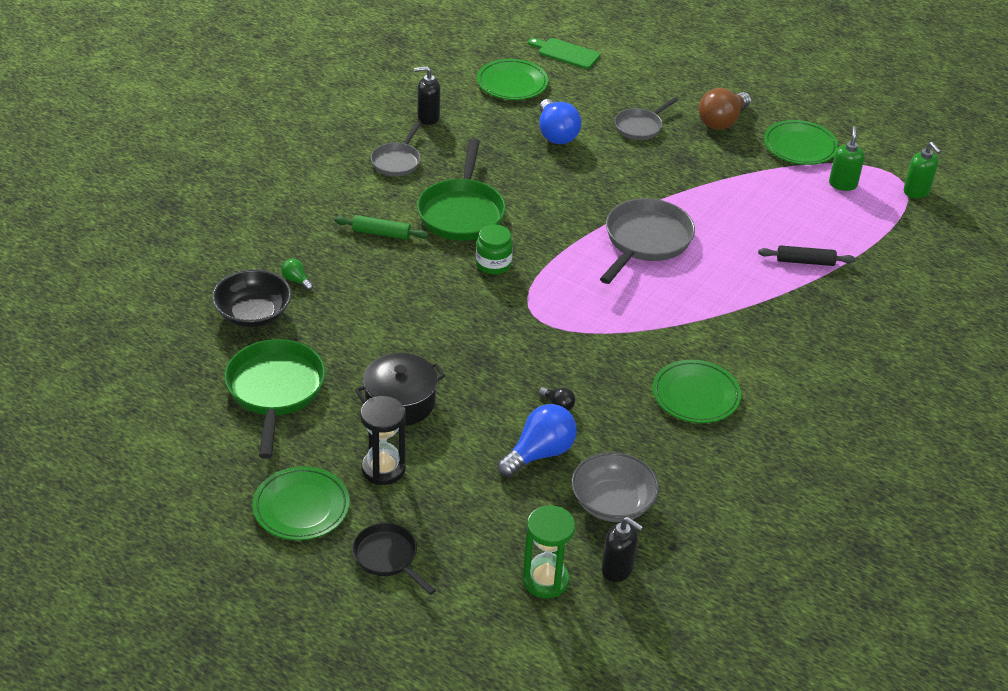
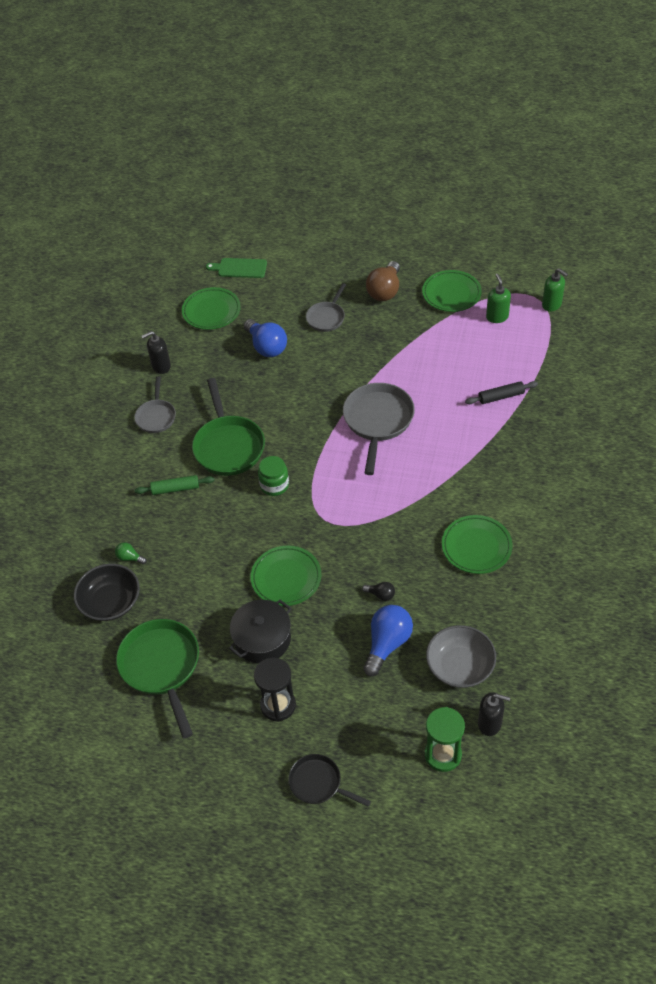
camera: 15 degrees left, 10 degrees up
green plate [252,466,350,540] -> green plate moved to [250,546,321,606]

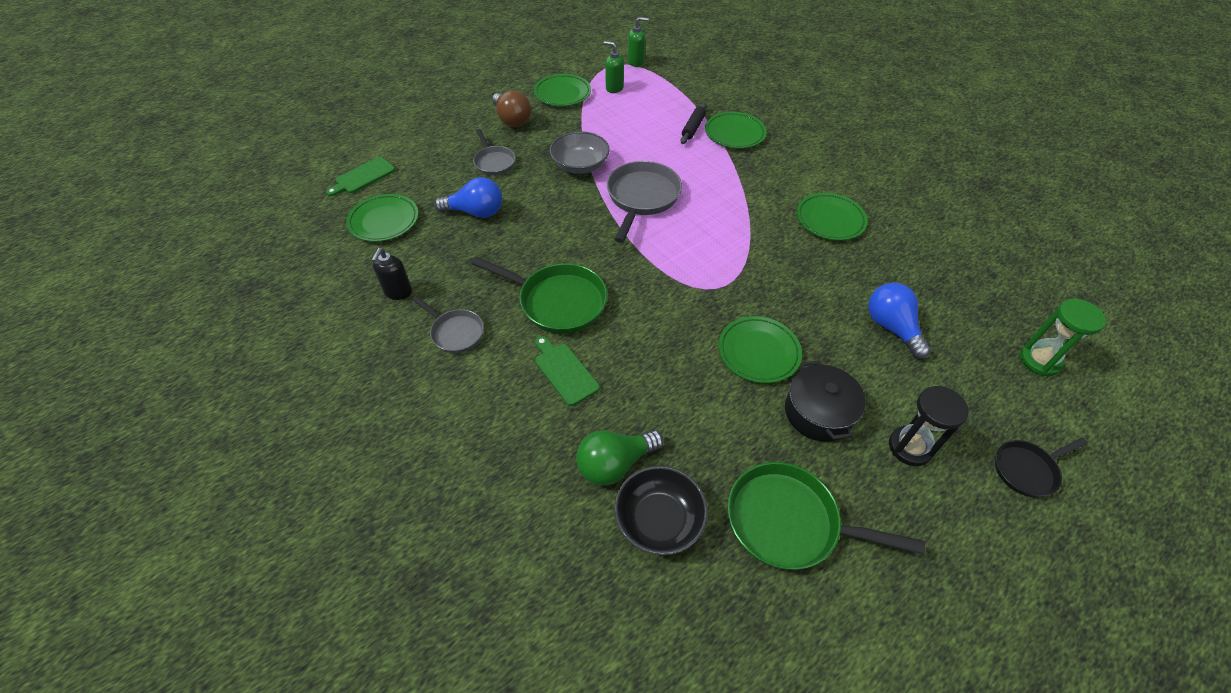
camera: 55 degrees left, 0 degrees up
green light bulb [115,542,147,564] -> green light bulb [576,430,664,485], size x2.11
green rolling pin [135,475,215,495] -> green cutting board [535,336,600,406]
green jar [258,456,289,496] -> none
grey pan [343,383,415,475] -> grey pan turned 60 degrees clockwise [607,161,682,243]
black light bulb [362,582,395,601] -> none
grey bowl [426,625,496,688] -> grey bowl moved to [550,131,610,174]
black soap dispenser [478,692,510,736] -> none
none -> green plate [705,112,766,149]

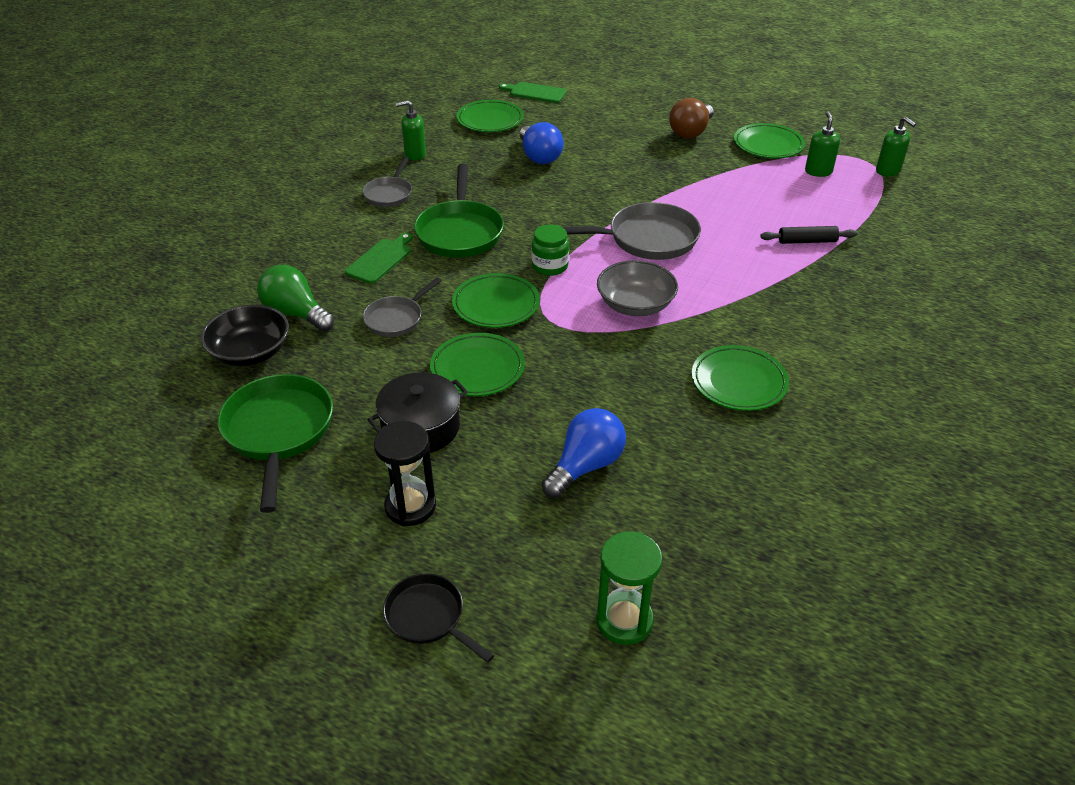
camera: 65 degrees right, 10 degrees down
black soap dispenser [372,248,412,300] -> green soap dispenser [395,100,426,160]
grey pan [473,129,516,175] -> grey pan moved to [363,277,442,337]
grey bowl [550,131,610,174] -> grey bowl moved to [597,260,678,316]
green plate [705,112,766,149] -> green plate moved to [452,273,540,328]
none -> green jar [532,224,569,276]

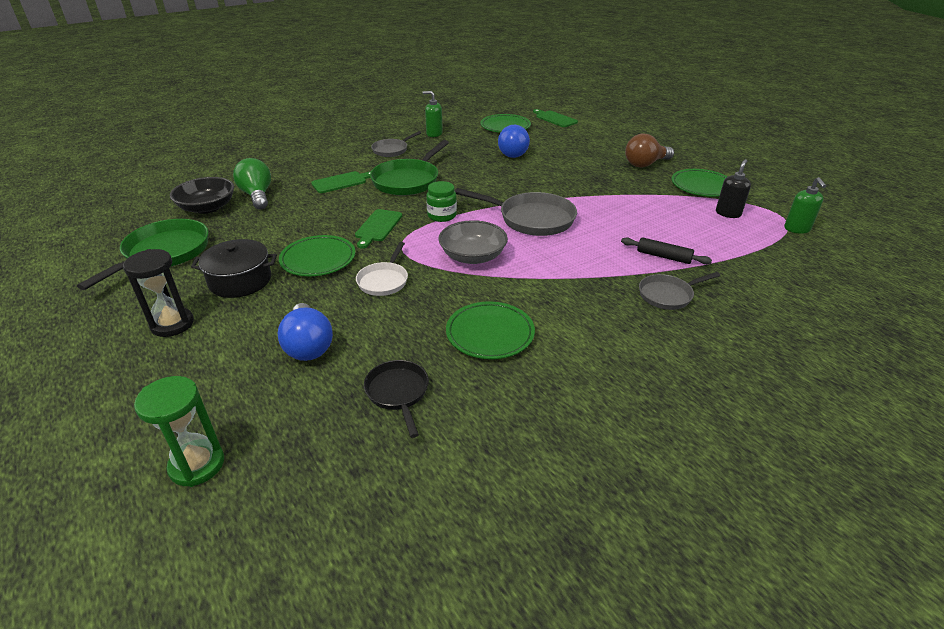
camera: 30 degrees right, 5 degrees down
grey pan [363,277,442,337] -> grey pan moved to [639,272,720,310]
black pan [383,573,494,663] -> black pan moved to [364,360,429,438]
green plate [452,273,540,328] -> green cutting board [355,209,402,249]
blue light bulb [542,408,626,498] -> blue light bulb turned 90 degrees clockwise [278,303,333,361]
green soap dispenser [805,111,840,177] -> black soap dispenser [716,159,751,218]
none -> white pan [356,242,408,296]

